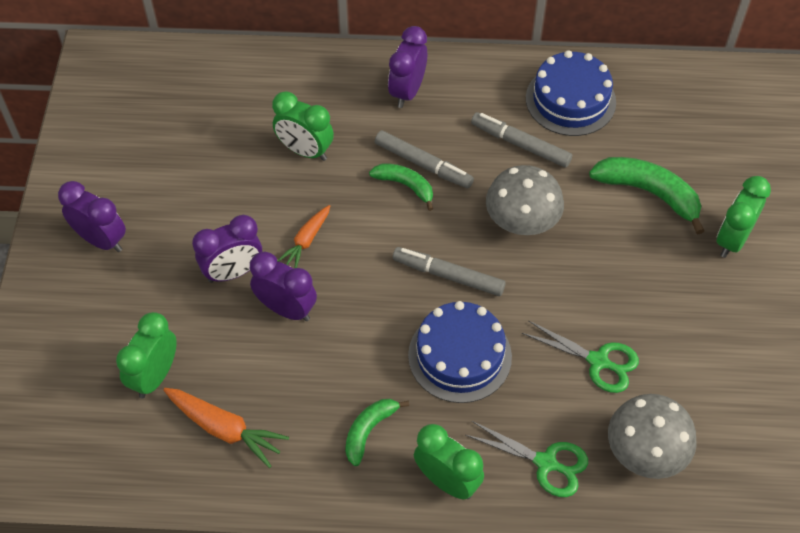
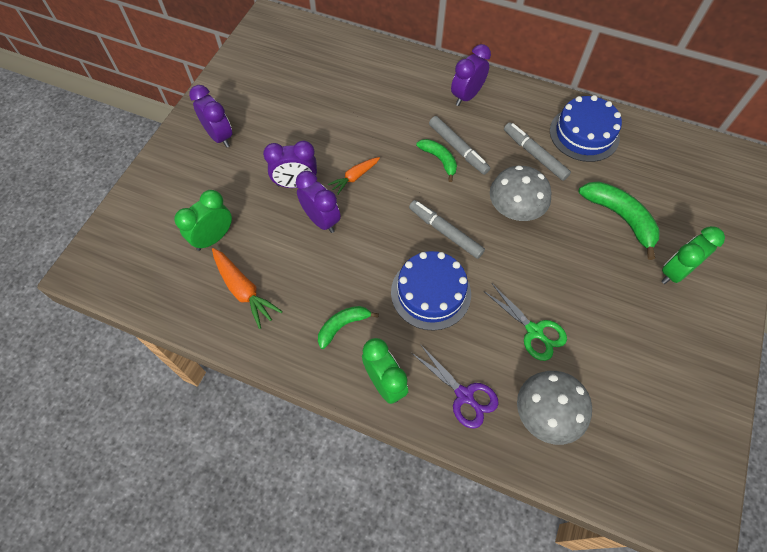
camera: 20 degrees right, 5 degrees up
green clock [272,91,334,161] -> none
green scissors [466,421,588,497] -> purple scissors [412,344,499,428]

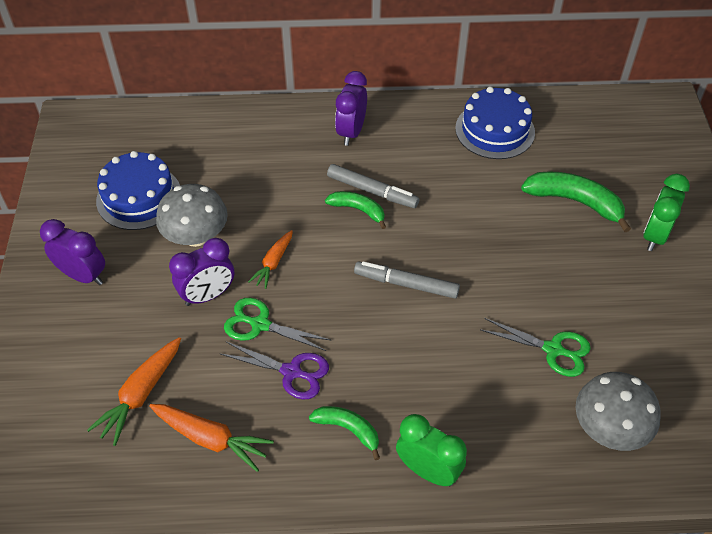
camera: 25 degrees left, 10 degrees down
green clock [174,190,232,251] -> orange carrot [87,337,181,446]
purple clock [296,171,341,233] -> green scissors [224,298,330,351]
green banana [318,306,379,349] -> green banana turned 90 degrees clockwise [309,406,380,460]
blue cake [391,251,471,331] -> blue cake moved to [96,151,180,230]
purple scissors [412,344,499,428] -> purple scissors moved to [219,342,329,400]
grey mushroom [490,166,552,221] -> grey mushroom moved to [156,184,228,247]
grey marker [504,122,571,181] -> none

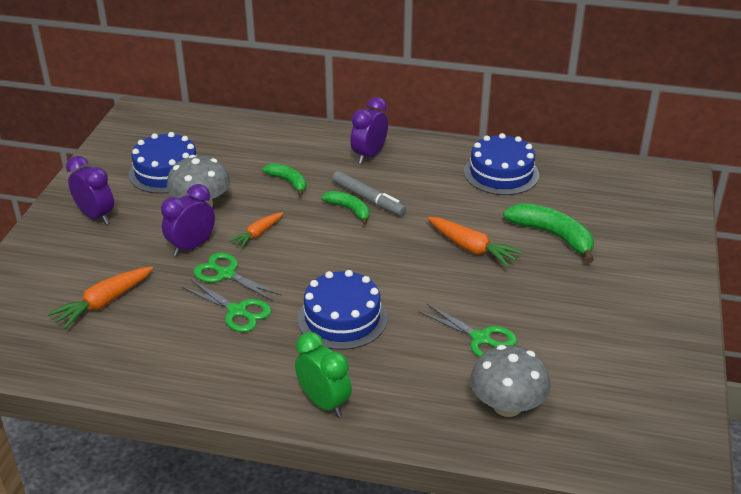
camera: 15 degrees right, 15 degrees down
orange carrot [149,404,274,472] -> orange carrot moved to [428,217,524,267]
purple clock [169,238,234,306] -> purple clock turned 150 degrees clockwise [161,184,215,256]
purple scissors [219,342,329,400] -> green scissors [182,279,271,332]
green banana [309,406,380,460] -> green banana moved to [263,163,307,196]
grey marker [354,261,460,299] -> none
green clock [643,174,690,251] -> none
none -> blue cake [297,270,387,350]

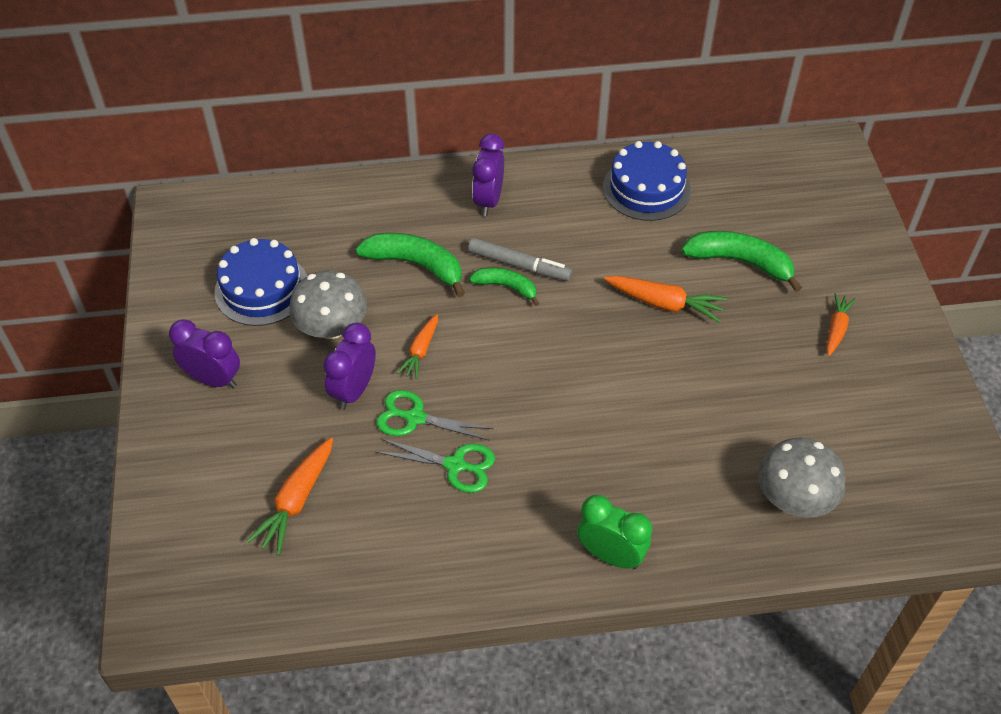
camera: 20 degrees left, 15 degrees up
green banana [263,163,307,196] -> green banana [356,233,465,297], size x1.64
blue cake [297,270,387,350] -> none
green scissors [419,304,517,357] -> none
none -> orange carrot [826,293,856,356]

